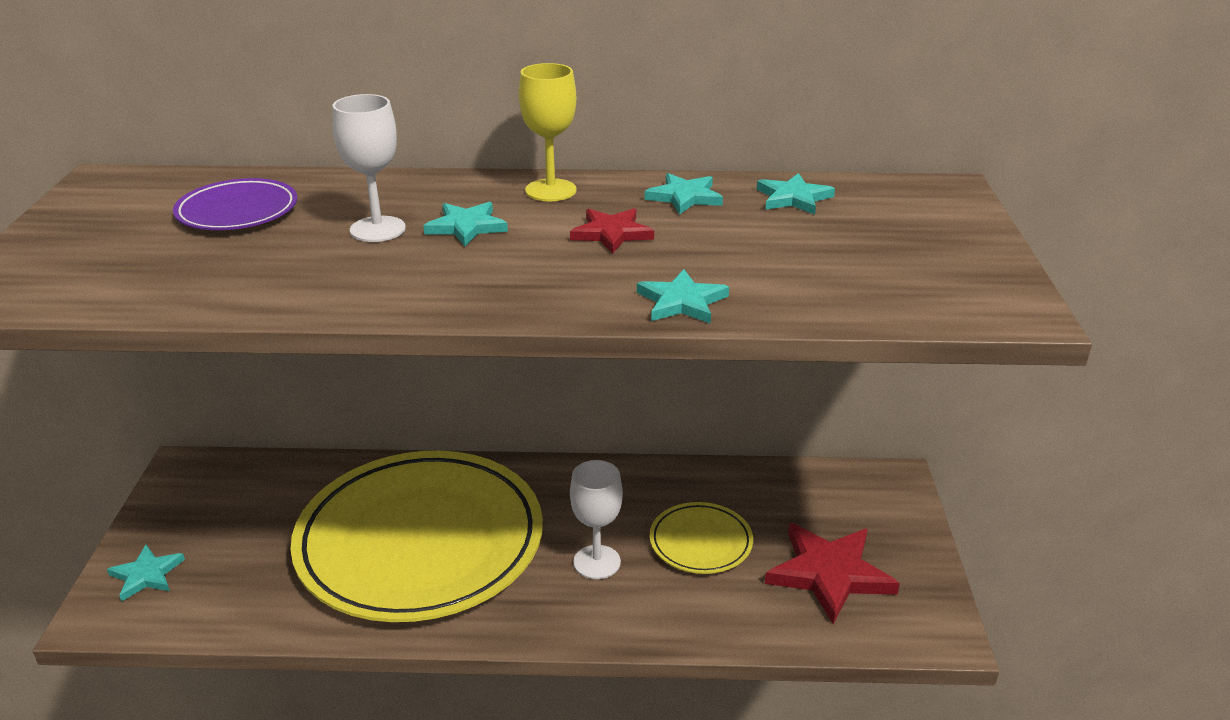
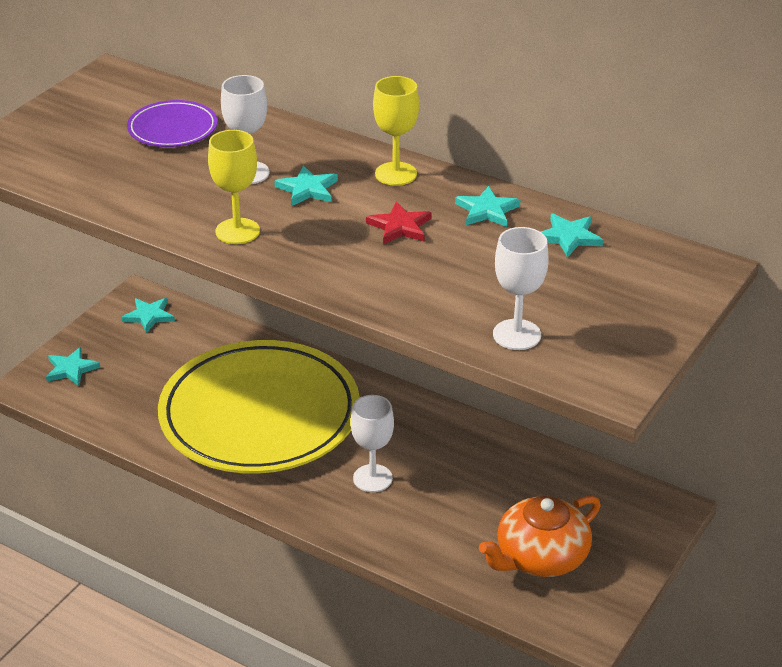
camera: 30 degrees right, 5 degrees up
turquoise star [637,269,729,324] -> turquoise star moved to [122,298,175,333]
yellow plate [650,502,753,574] -> none
red star [765,523,900,624] -> orange teapot [479,496,601,577]
none -> yellow goblet [208,130,260,244]
none -> white goblet [493,227,549,350]

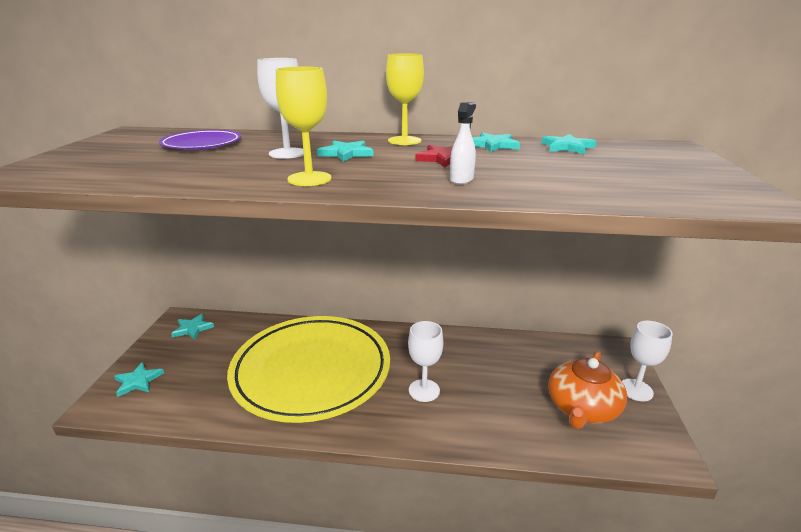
camera: 25 degrees left, 10 degrees down
white goblet [493,227,549,350] -> white goblet moved to [622,321,673,401]
none -> white spray bottle [450,102,476,185]

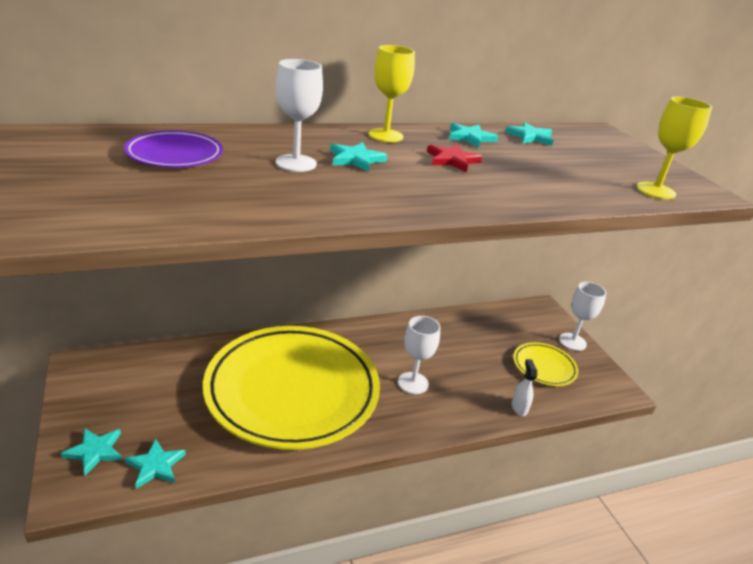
camera: 30 degrees left, 5 degrees up
turquoise star [171,314,214,340] -> turquoise star moved to [125,439,186,489]
yellow goblet [276,66,331,186] -> yellow goblet moved to [637,96,712,199]
white spray bottle [450,102,476,185] -> white spray bottle moved to [512,359,537,416]
orange teapot [548,351,627,429] -> yellow plate [513,342,578,386]

